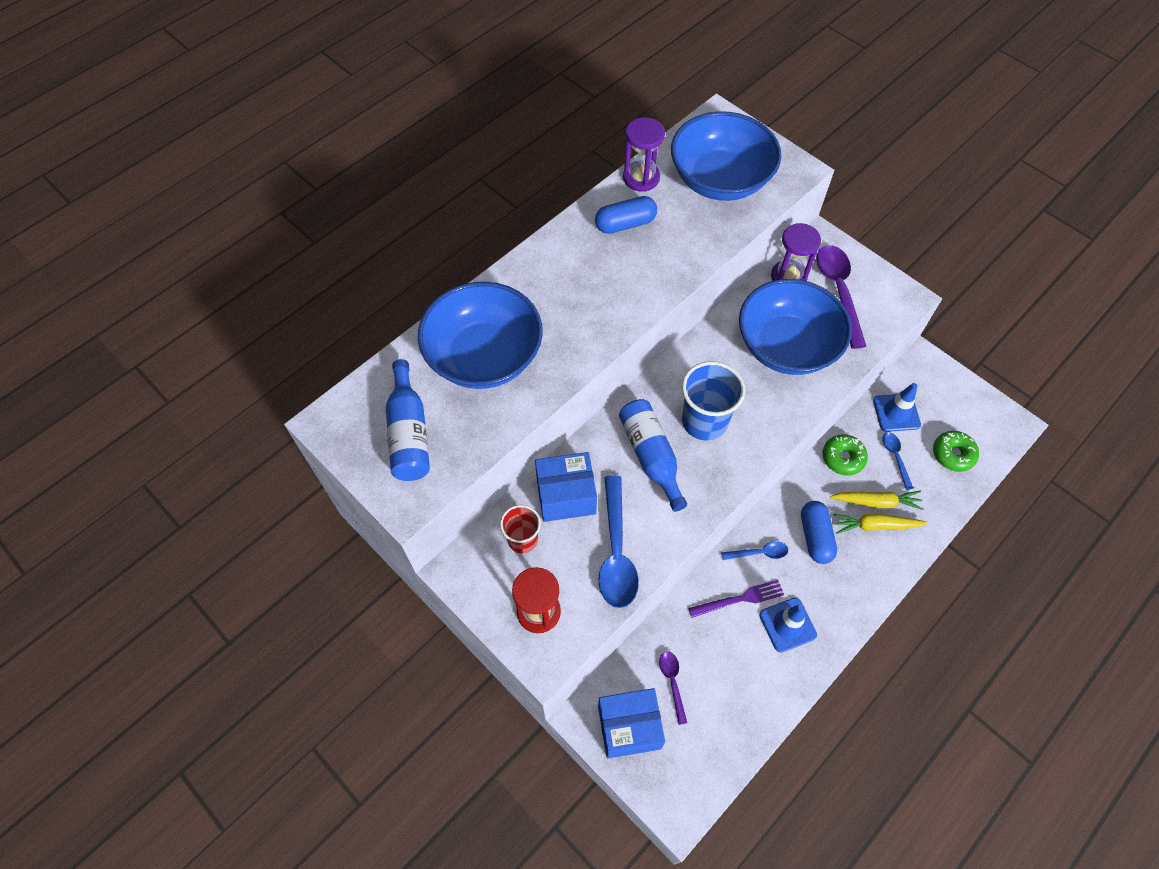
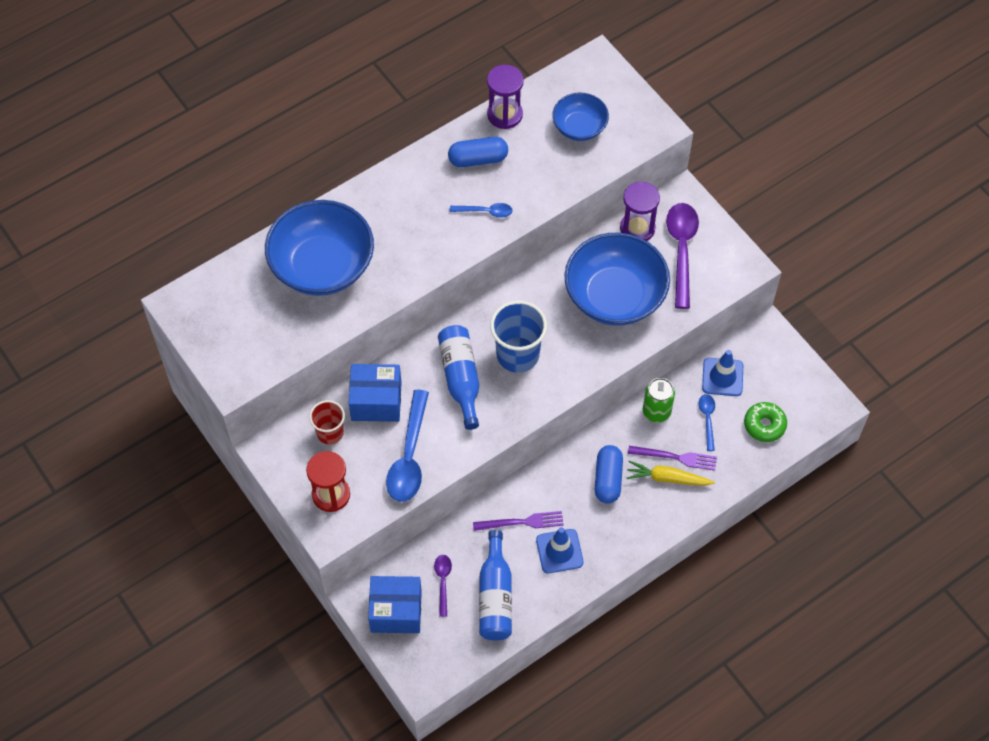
camera: 10 degrees right, 0 degrees up
blue bottle [386,359,430,481] -> blue bottle moved to [479,530,512,640]
blue bowl [671,111,781,201] -> blue bowl [552,93,609,141], size x0.55
blue spoon [721,541,788,560] -> blue spoon moved to [450,203,513,218]
green donut [823,434,868,476] -> green can [643,378,675,423]
yellow carrot [830,491,924,510] -> purple fork [628,446,717,471]

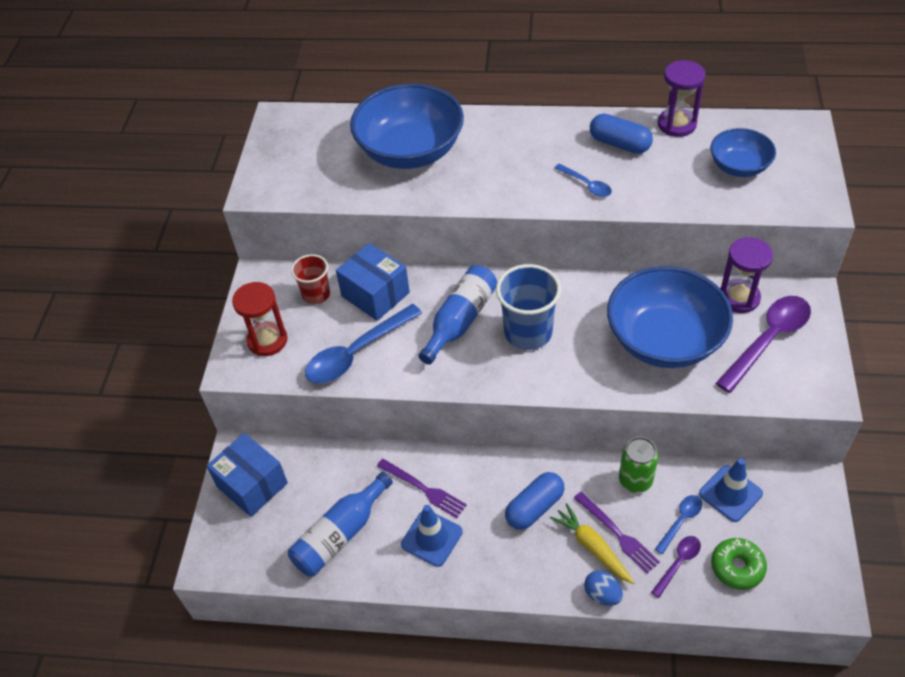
camera: 45 degrees right, 10 degrees down
purple spoon [434,555,452,617] -> purple spoon moved to [651,536,701,598]
none -> blue egg [584,570,623,606]

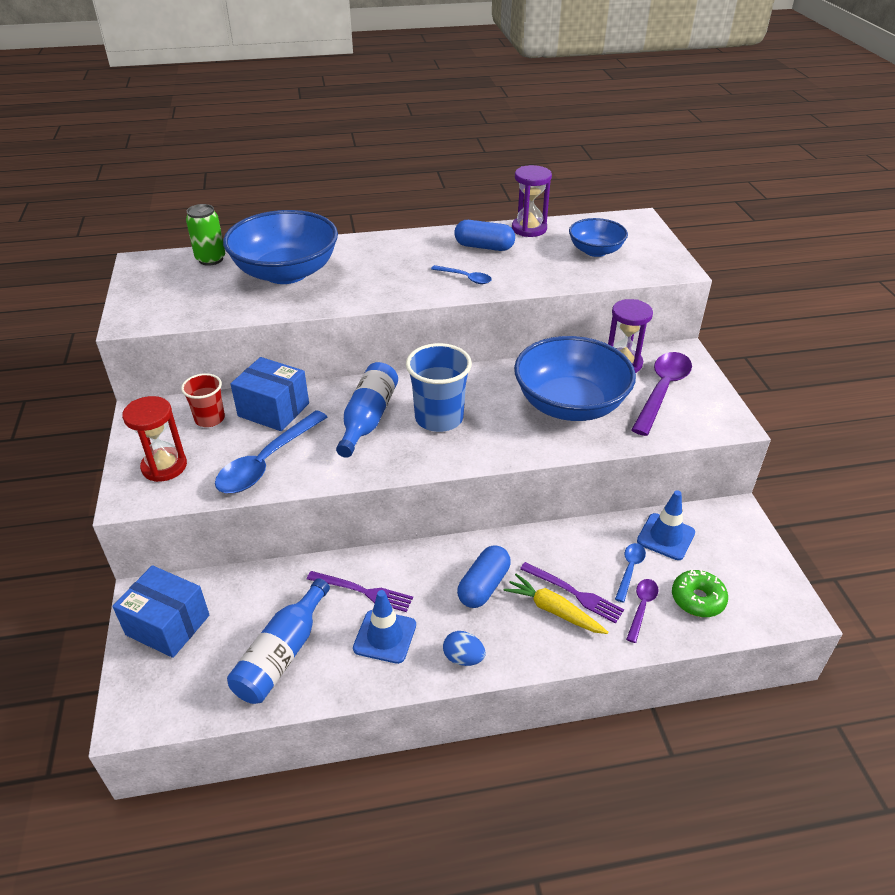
camera: 20 degrees left, 10 degrees down
blue egg [584,570,623,606] -> blue egg moved to [443,631,486,666]
green can [619,437,658,493] -> green can moved to [186,204,225,266]

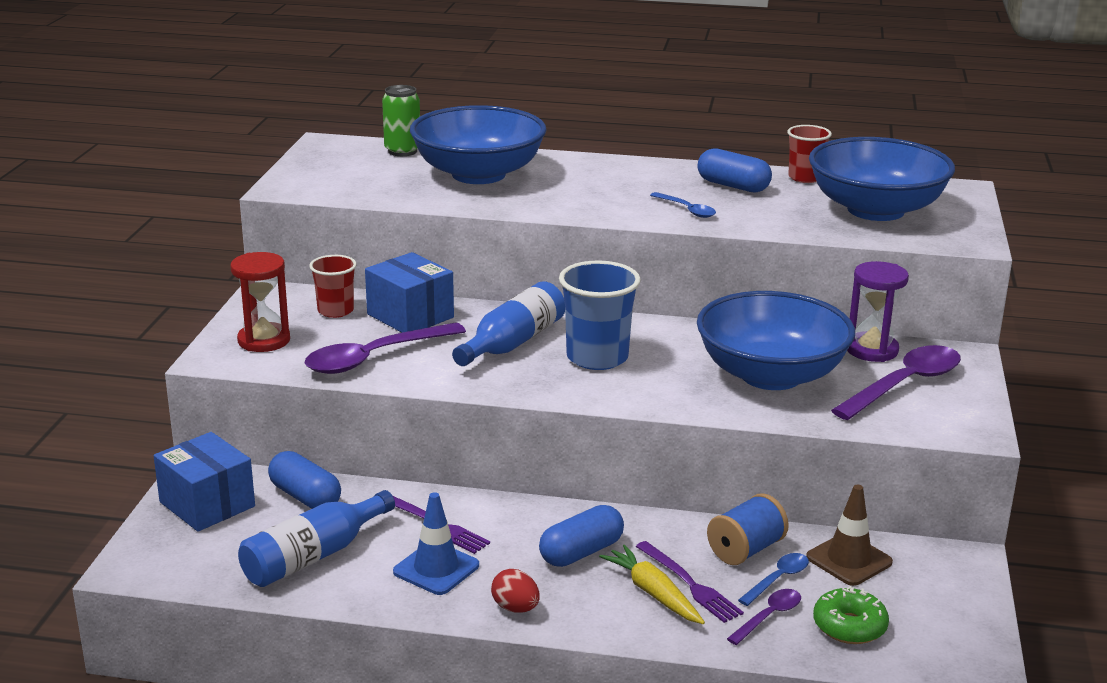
camera: 20 degrees right, 15 degrees down
blue spoon [215,410,327,493] -> purple spoon [304,322,466,374]
blue egg [443,631,486,666] -> red egg [491,569,540,613]
purple hourglass [512,165,552,237] -> red cup [787,125,832,183]
blue bowl [569,218,628,257] -> blue bowl [809,137,955,221], size x1.83
blue traffic cone [637,490,695,560] -> brown traffic cone [806,485,893,586]
none -> blue capsule [268,451,341,509]
none -> blue spool [707,493,789,565]

